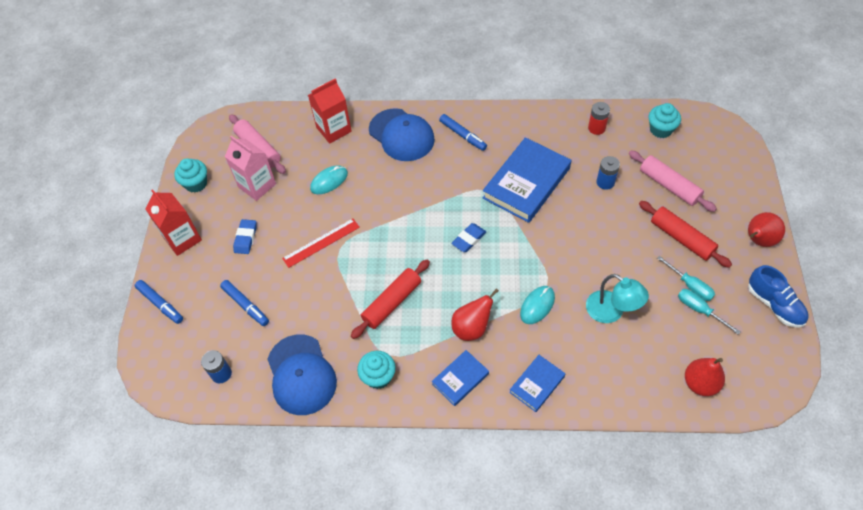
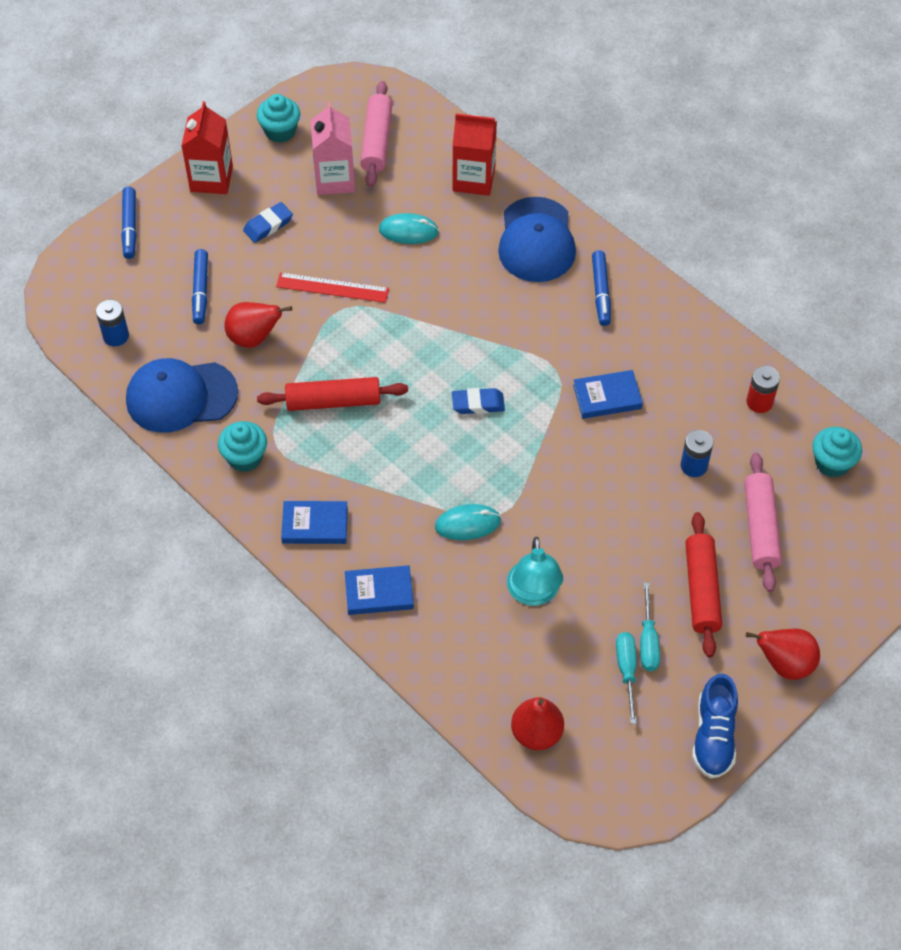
camera: 40 degrees right, 0 degrees up
blue cap [267,334,337,415] -> blue cap turned 60 degrees clockwise [126,358,238,433]
red pear [451,288,499,341] -> red pear moved to [224,302,292,348]
blue book [483,137,571,223] -> blue book [573,370,643,419], size x0.52

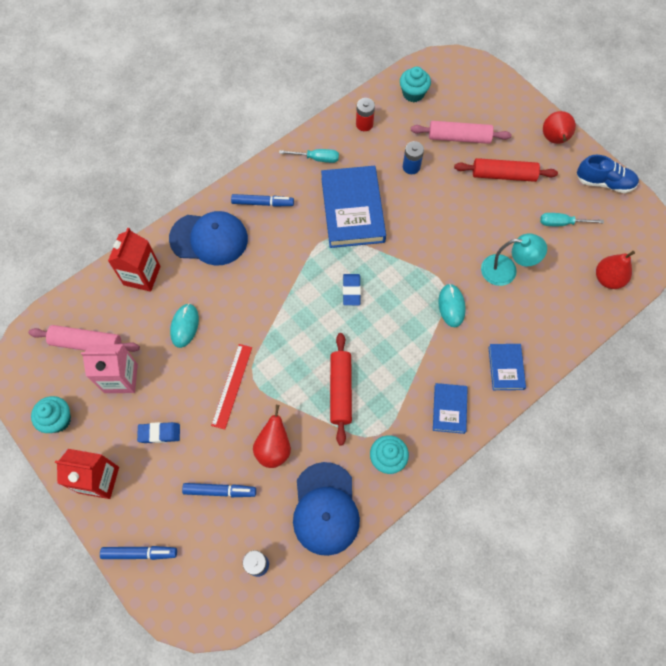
camera: 85 degrees left, 10 degrees up
blue eraser [243,202,293,243] -> blue eraser turned 60 degrees counterclockwise [137,422,180,443]
blue book [573,370,643,419] -> blue book [321,166,386,248], size x1.92
turquoise screwdriver [640,582,660,671] -> turquoise screwdriver moved to [279,149,339,163]

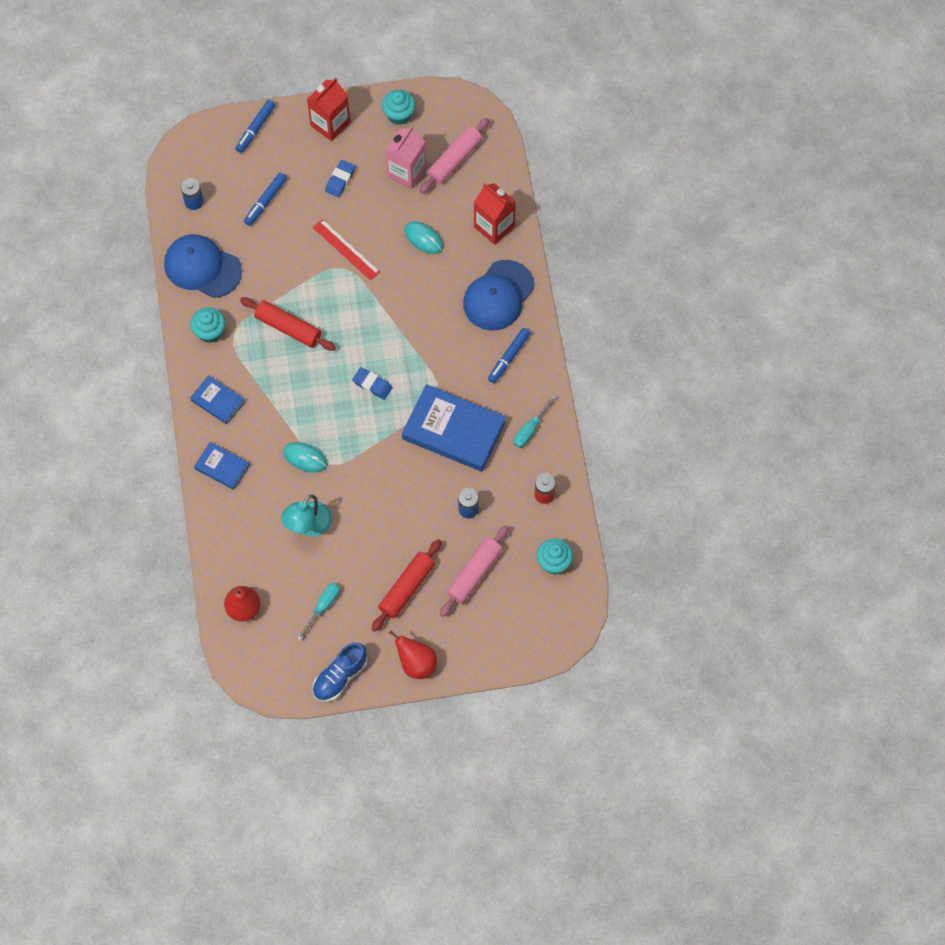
camera: 120 degrees right, 0 degrees up
red pear [253,405,291,468] -> none

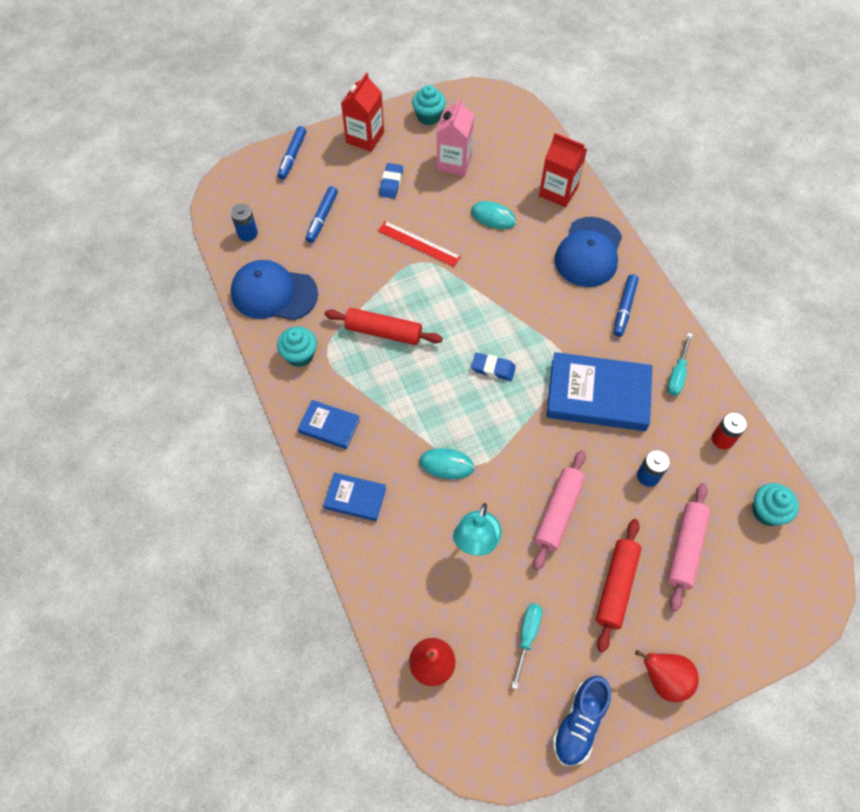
camera: 15 degrees left, 5 degrees down
pink rolling pin [419,118,489,193] -> pink rolling pin moved to [533,450,586,571]

